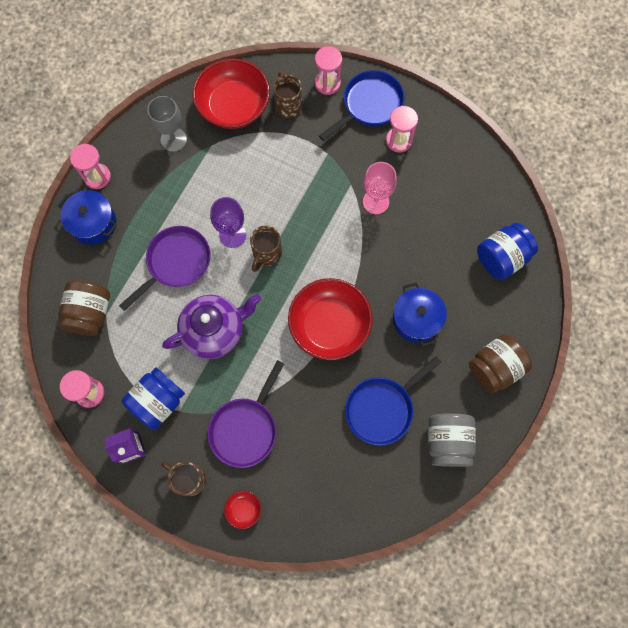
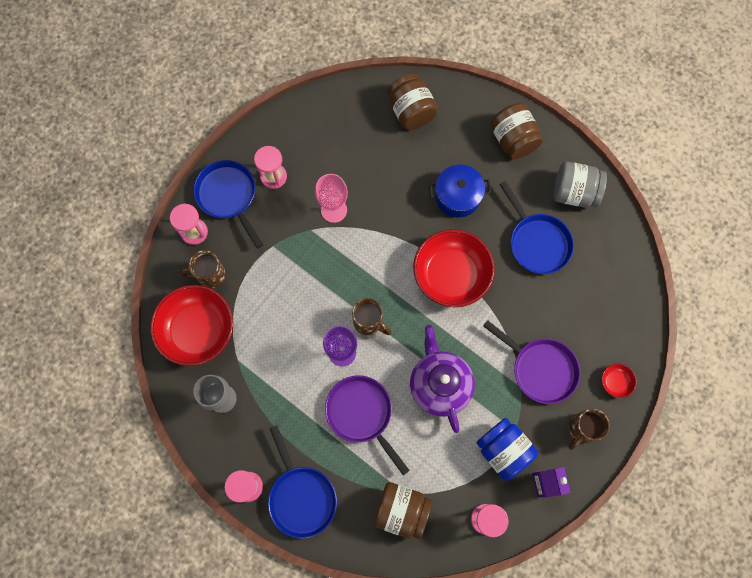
camera: 80 degrees left, 0 degrees up
blue pot [58,190,117,245] -> blue pan [268,425,337,539]
blue jar [477,223,538,280] -> brown jar [387,74,438,130]

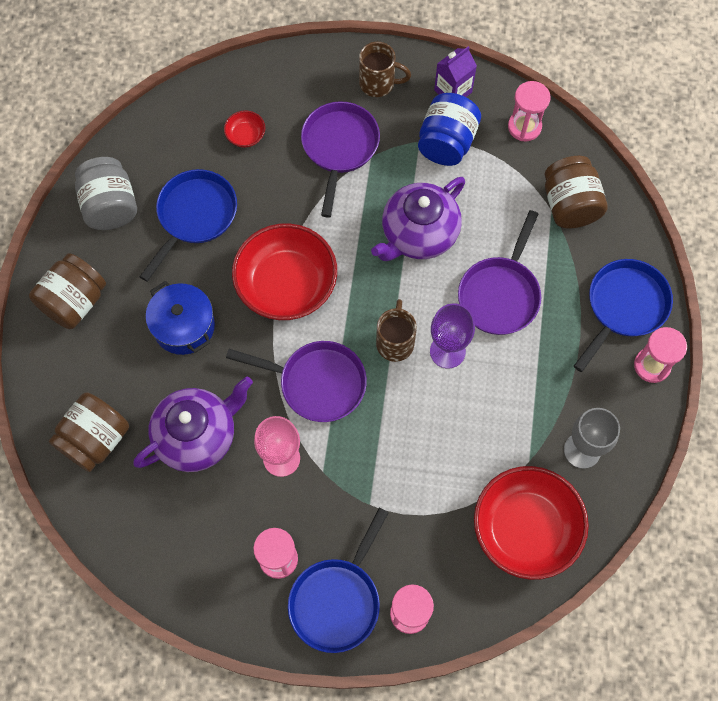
camera: 120 degrees left, 5 degrees down
brown mug [179,250,226,288] -> none
red bowl [602,363,637,398] -> red bowl moved to [224,110,265,148]
none -> purple teapot [133,376,253,472]
none -> purple pan [226,341,367,422]

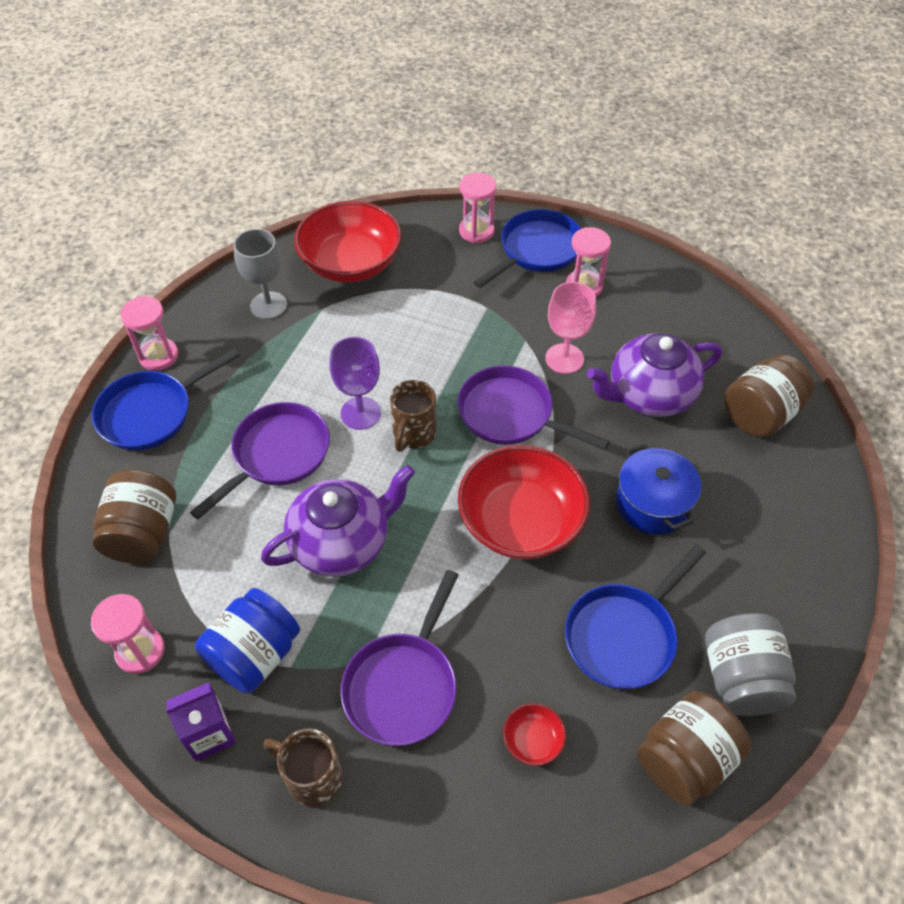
camera: 165 degrees left, 15 degrees down
brown jar [29,253,106,329] -> brown jar moved to [637,691,751,806]

